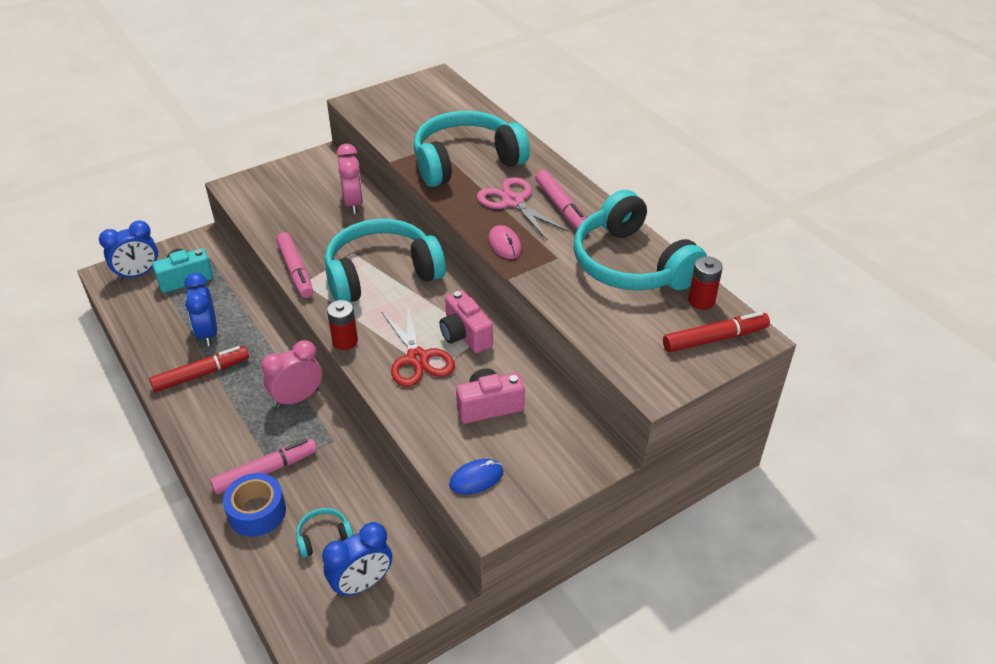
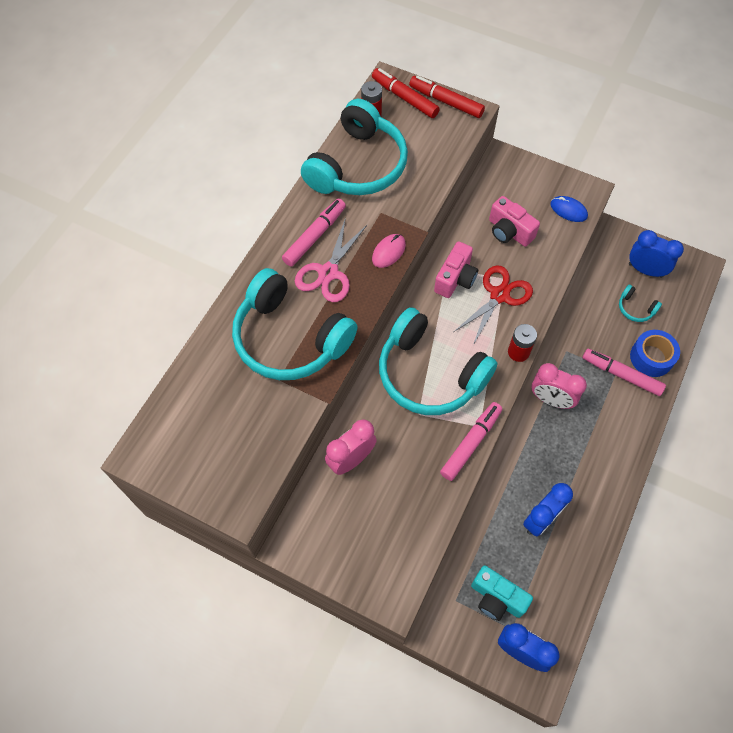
camera: 120 degrees left, 20 degrees up
red marker [149,346,249,392] -> red marker moved to [409,75,485,118]

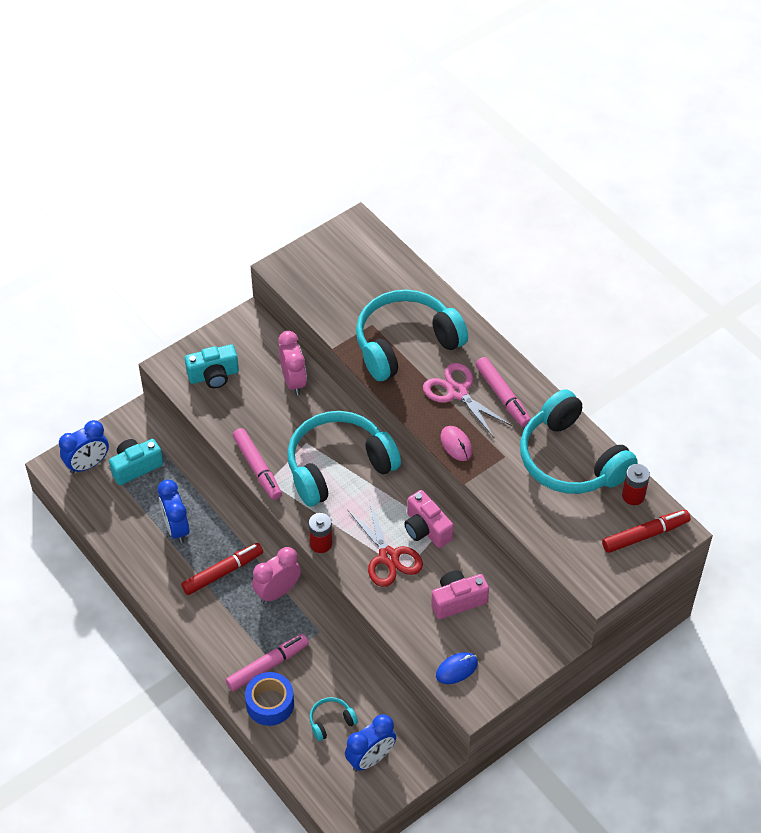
camera: 115 degrees right, 10 degrees down
red marker [409,75,485,118] -> red marker moved to [181,543,263,595]
none -> turquoise camera [185,344,239,388]

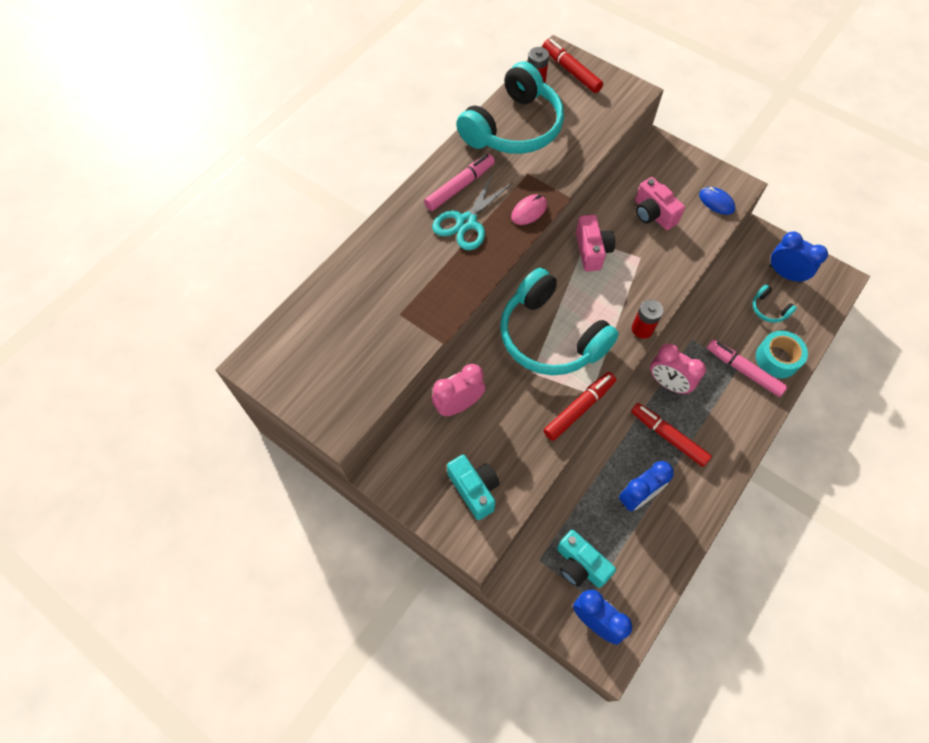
camera: 105 degrees left, 10 degrees up
pink marker [233,428,282,500] -> red marker [543,372,616,441]
blue tape [245,672,294,726] -> turquoise tape [756,331,808,378]
red scissors [347,500,423,587] -> none
turquoise headphones [356,289,468,381] -> none
pink camera [404,490,454,548] -> pink camera turned 45 degrees counterclockwise [576,215,615,272]
pink scissors [423,363,512,438] -> turquoise scissors [432,174,513,250]

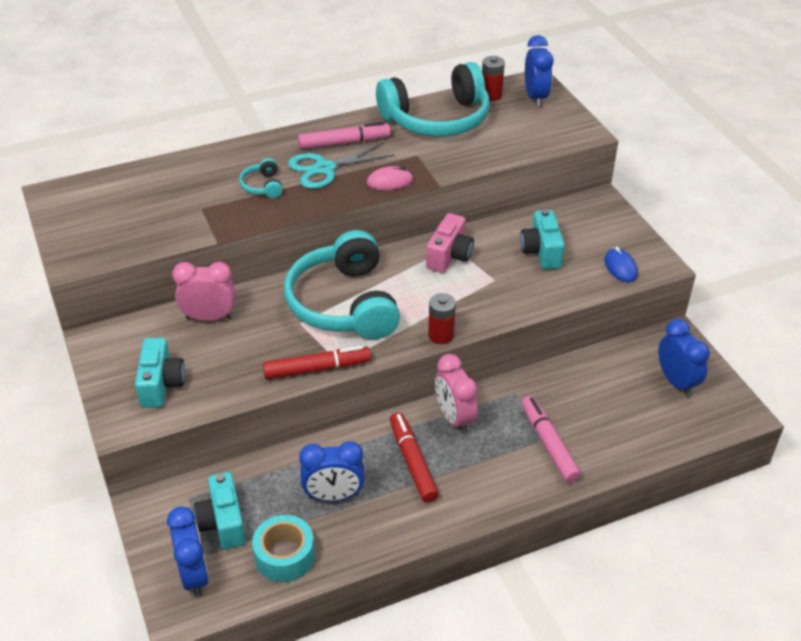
camera: 30 degrees right, 20 degrees down
red marker [542,39,603,93] -> blue clock [525,35,553,107]
pink camera [635,177,685,230] -> turquoise camera [520,209,565,269]
turquoise headphones [752,284,797,323] -> turquoise headphones moved to [239,158,283,198]
turquoise tape [756,331,808,378] -> turquoise tape moved to [252,515,315,582]

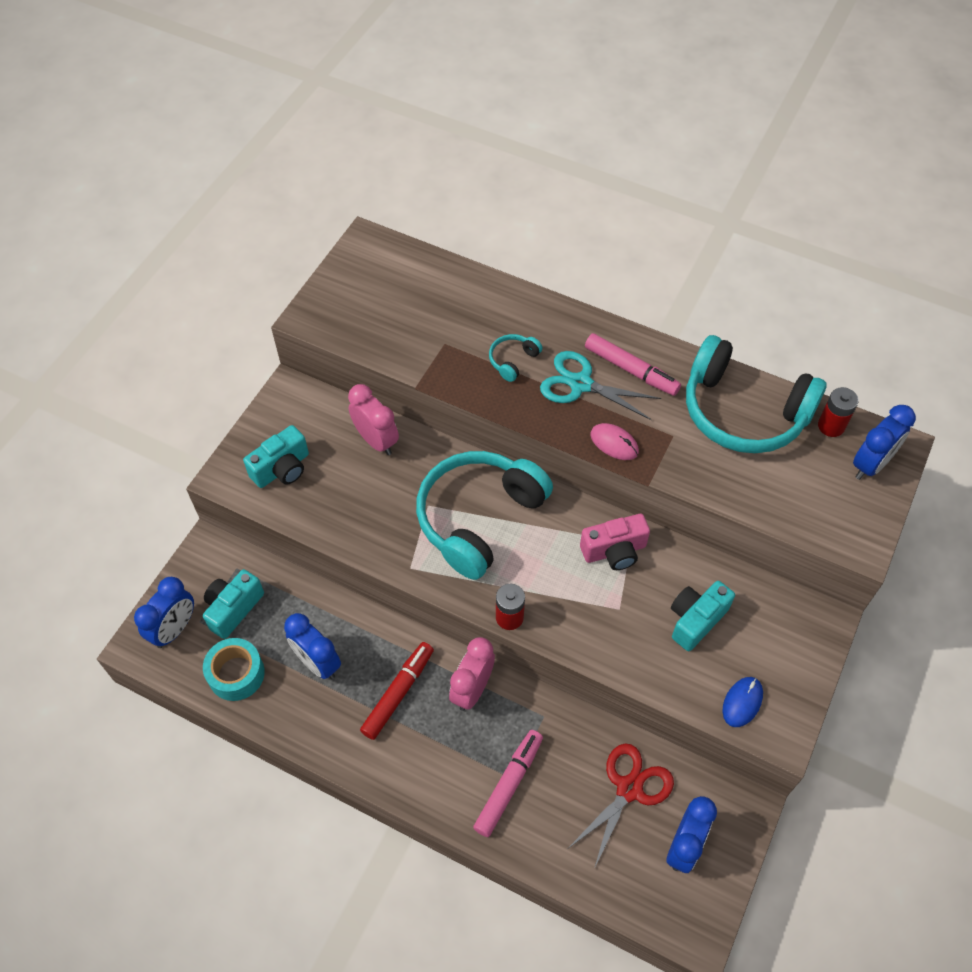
camera: 50 degrees right, 15 degrees up
red marker [263,346,371,379] -> none
none -> red scissors [569,743,674,869]

